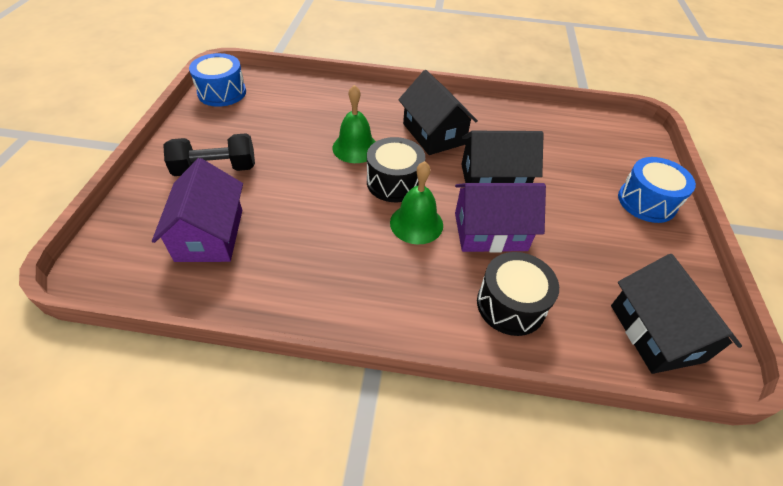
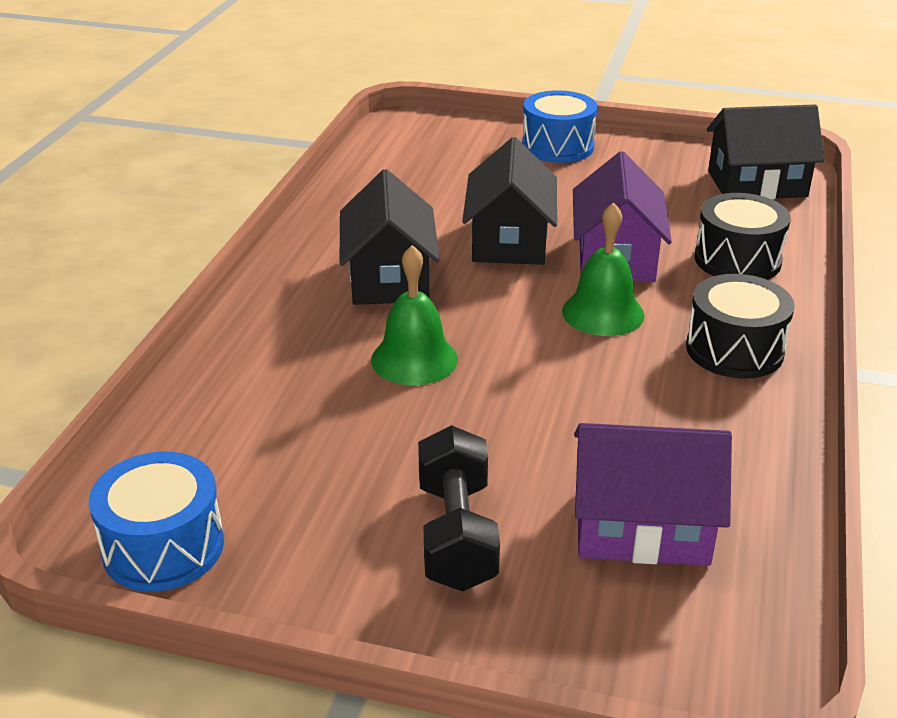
camera: 80 degrees left, 15 degrees down
black drum [367,137,425,202] -> black drum moved to [686,274,795,379]
black house [398,70,478,155] -> black house turned 75 degrees counterclockwise [339,169,440,305]

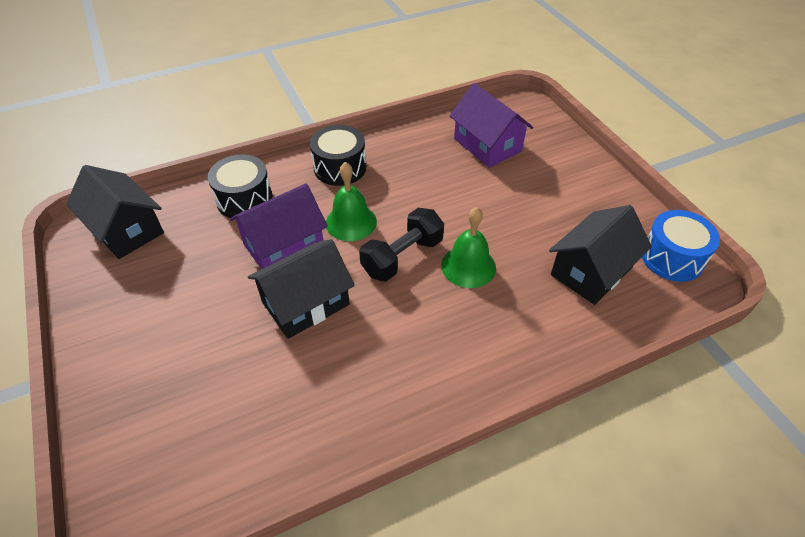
camera: 130 degrees left, 15 degrees up
black house [339,169,440,305] -> black house moved to [549,205,652,305]
black dumbbell [418,425,500,592] -> black dumbbell moved to [359,208,444,281]
blue drum [522,90,597,163] -> none

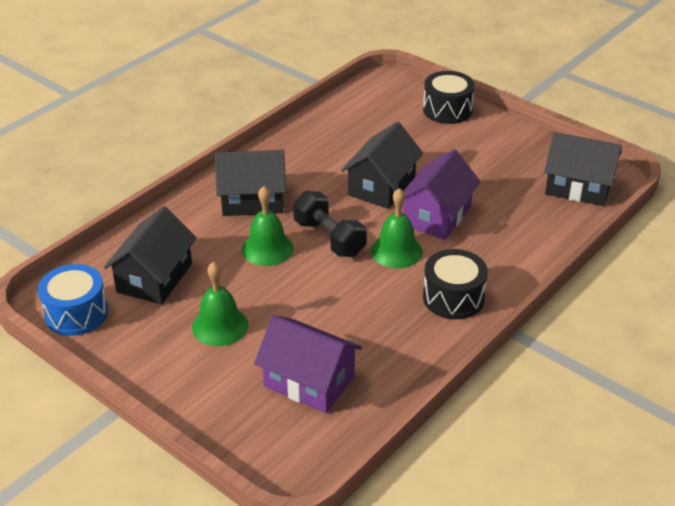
camera: 155 degrees right, 10 degrees down
black drum [208,154,273,219] -> black drum moved to [423,71,475,124]
black dumbbell [359,208,444,281] -> black dumbbell turned 60 degrees counterclockwise [293,190,367,257]
none -> green bell [192,262,248,346]
none -> black house [215,150,286,216]

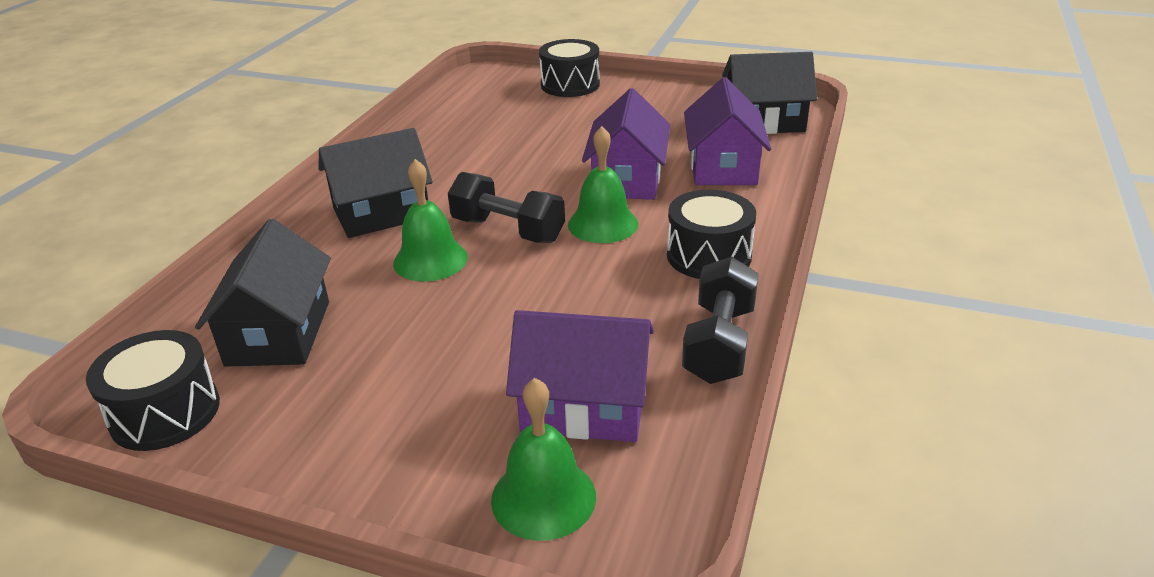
camera: 20 degrees left, 5 degrees down
blue drum [38,264,108,336] -> black drum [86,330,220,451]
green bell [192,262,248,346] -> green bell moved to [491,378,596,541]
black house [341,122,424,209] -> none
none -> black dumbbell [682,256,759,384]
none -> purple house [684,77,771,185]

